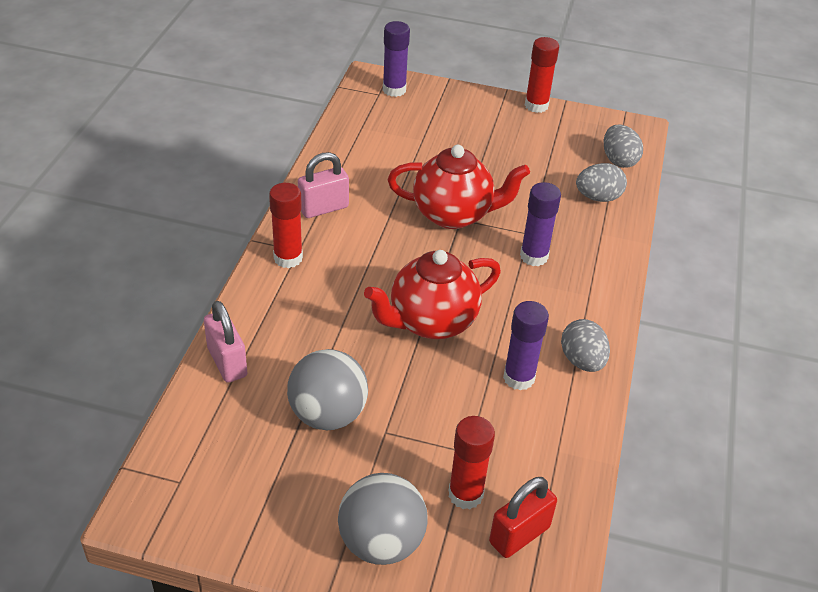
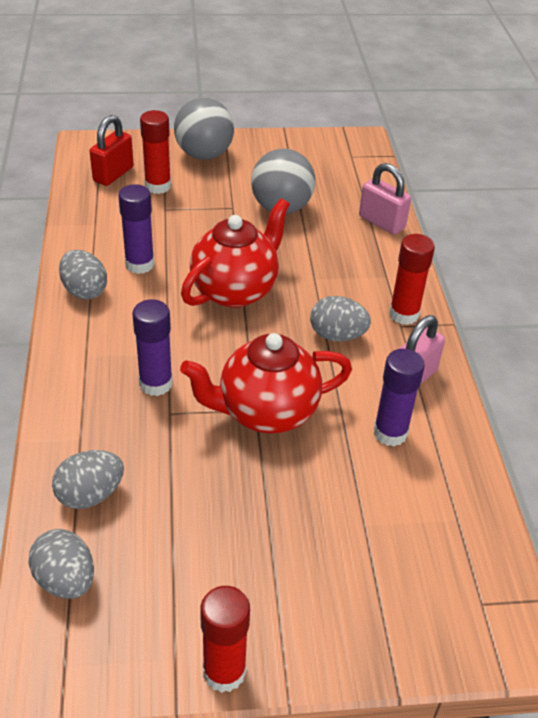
camera: 160 degrees right, 0 degrees up
purple glue stick [383,21,410,97] -> purple glue stick moved to [374,349,425,446]
none -> grey egg [310,296,371,341]

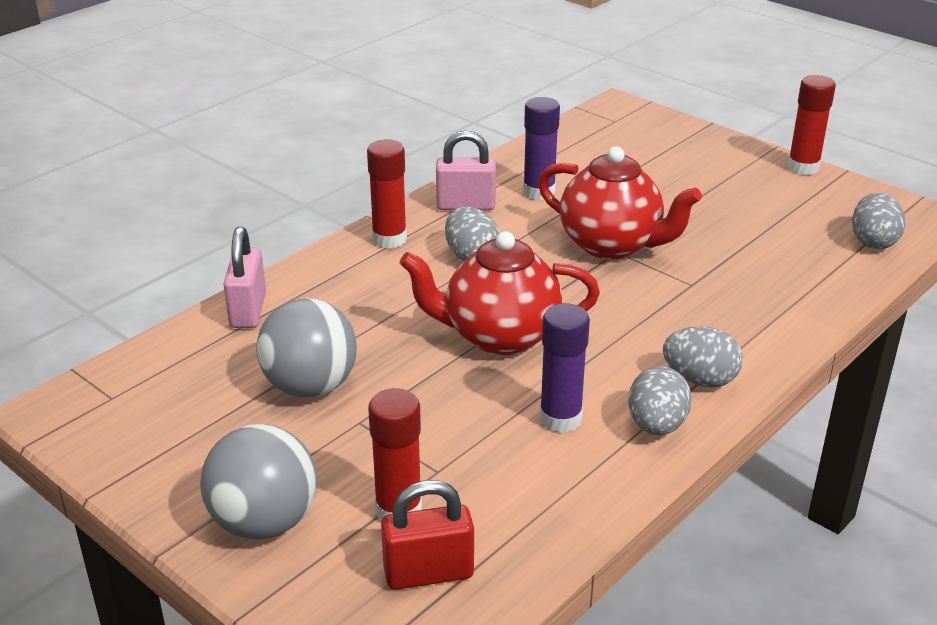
camera: 130 degrees left, 10 degrees down
grey egg [52,450,124,509] -> grey egg moved to [663,326,743,387]
purple glue stick [132,299,173,396] -> none

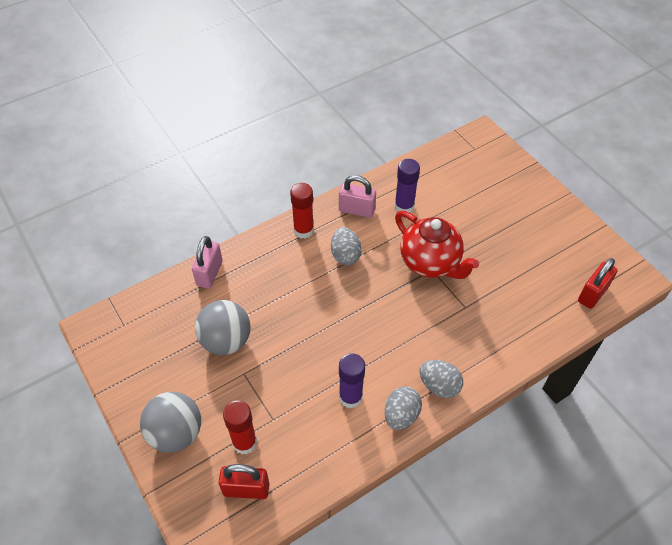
camera: 15 degrees right, 20 degrees up
red teapot [400,231,600,355] -> none
red glue stick [787,75,836,175] -> none
grey egg [852,192,906,249] -> red padlock [578,258,618,309]

